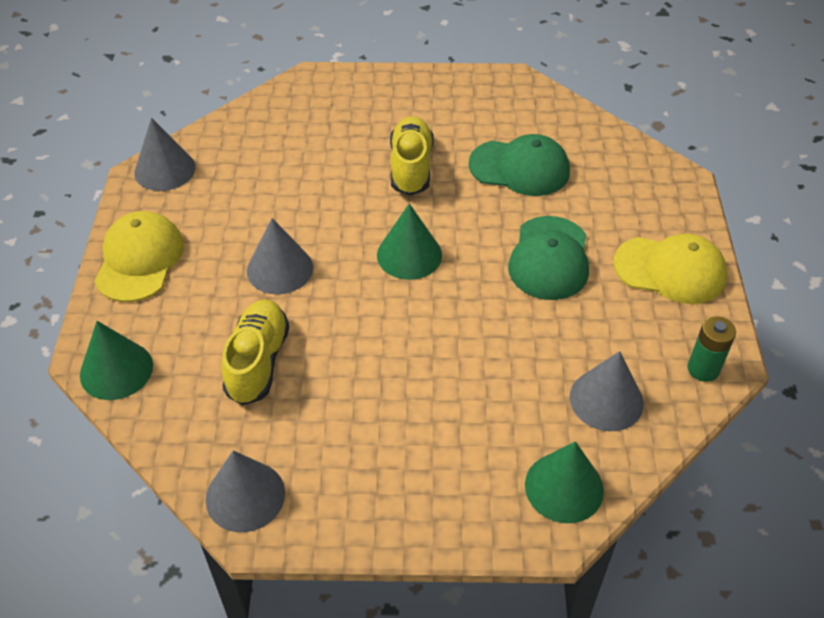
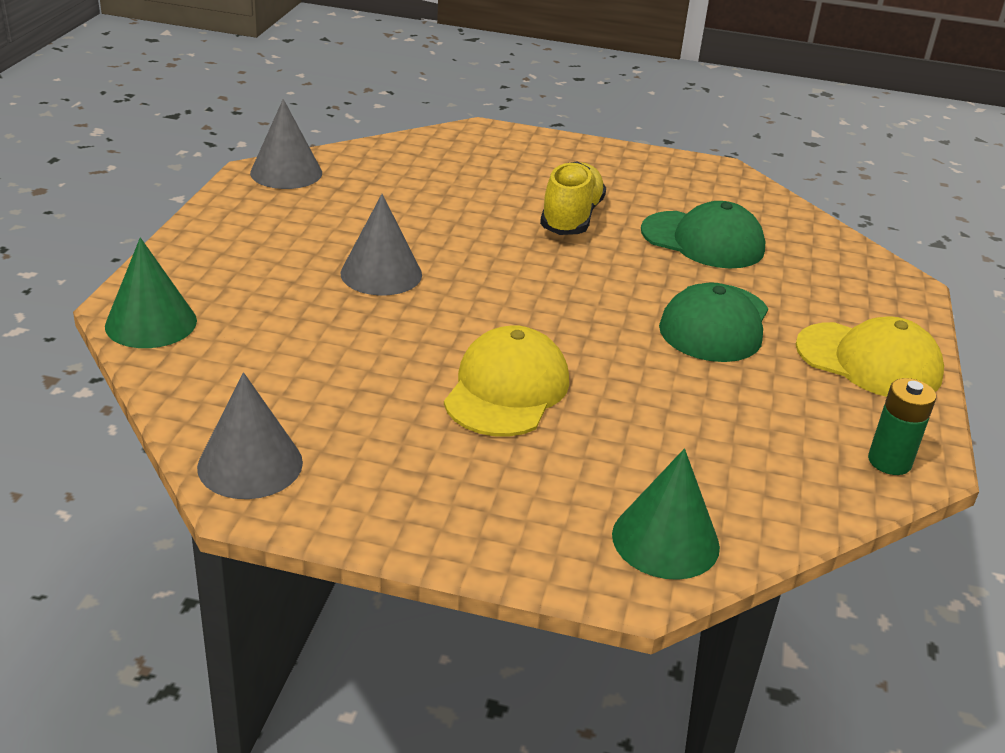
camera: 10 degrees right, 15 degrees down
yellow cap [94,211,184,302] -> yellow cap moved to [444,325,569,437]
yellow shoe [221,300,289,405] -> none
green cone [377,204,442,280] -> none
grey cone [570,351,644,431] -> none

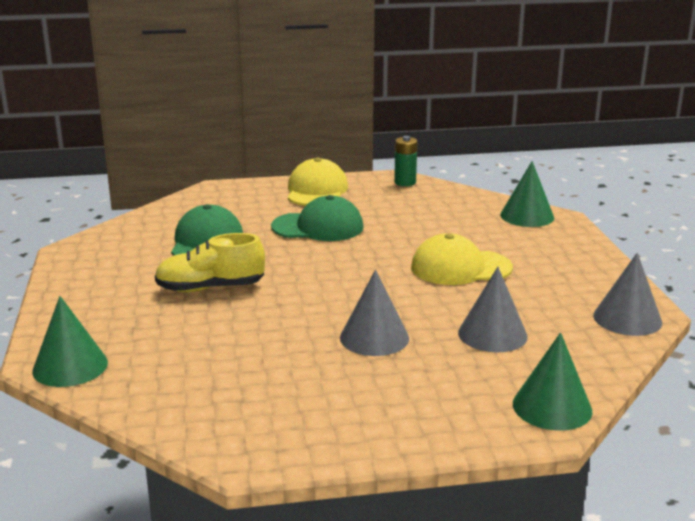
camera: 110 degrees left, 10 degrees down
grey cone [250,99,322,189] -> grey cone moved to [458,267,528,352]
none -> green cone [32,296,108,387]

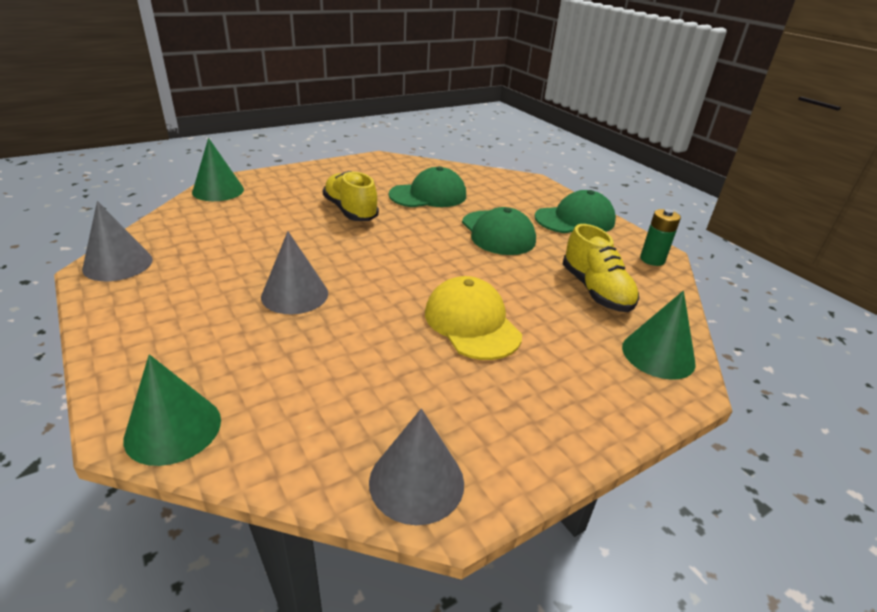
camera: 65 degrees right, 10 degrees up
yellow cap [288,158,348,206] -> green cap [535,190,616,233]
grey cone [458,267,528,352] -> grey cone moved to [82,201,153,281]
none -> yellow shoe [563,224,639,312]

